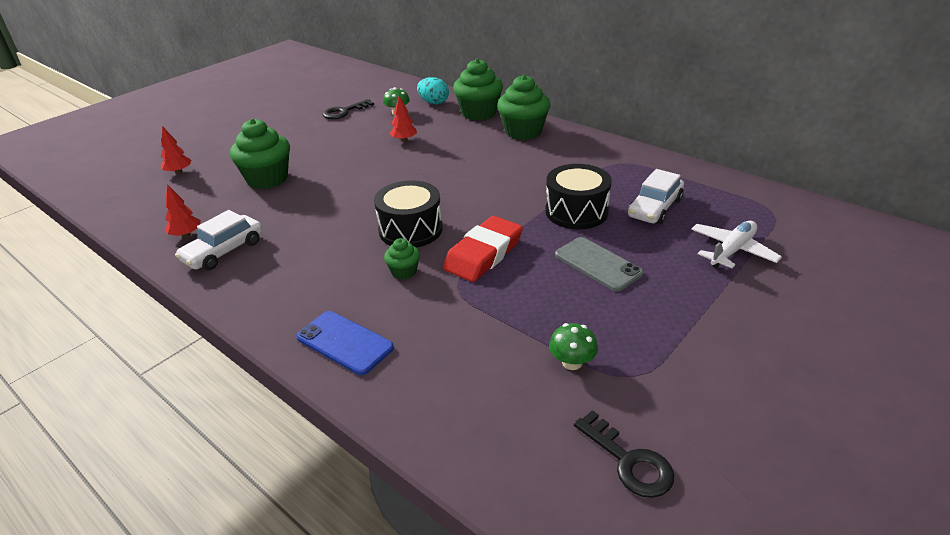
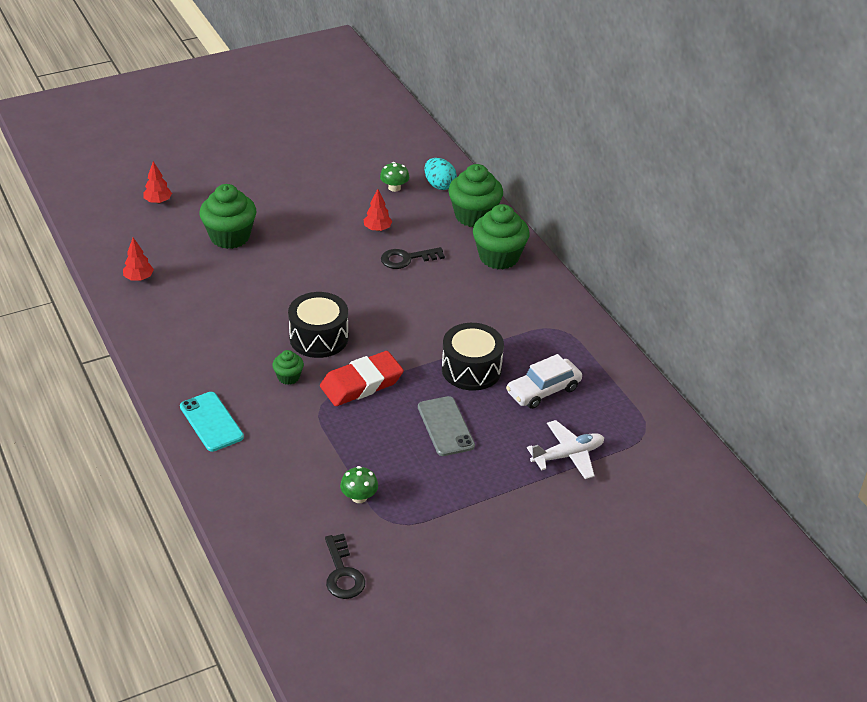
camera: 20 degrees right, 5 degrees up
white car [175,210,263,270] -> none
blue phone [296,311,394,375] -> turquoise phone [180,392,244,452]
black key [322,99,374,119] -> black key moved to [381,247,445,269]

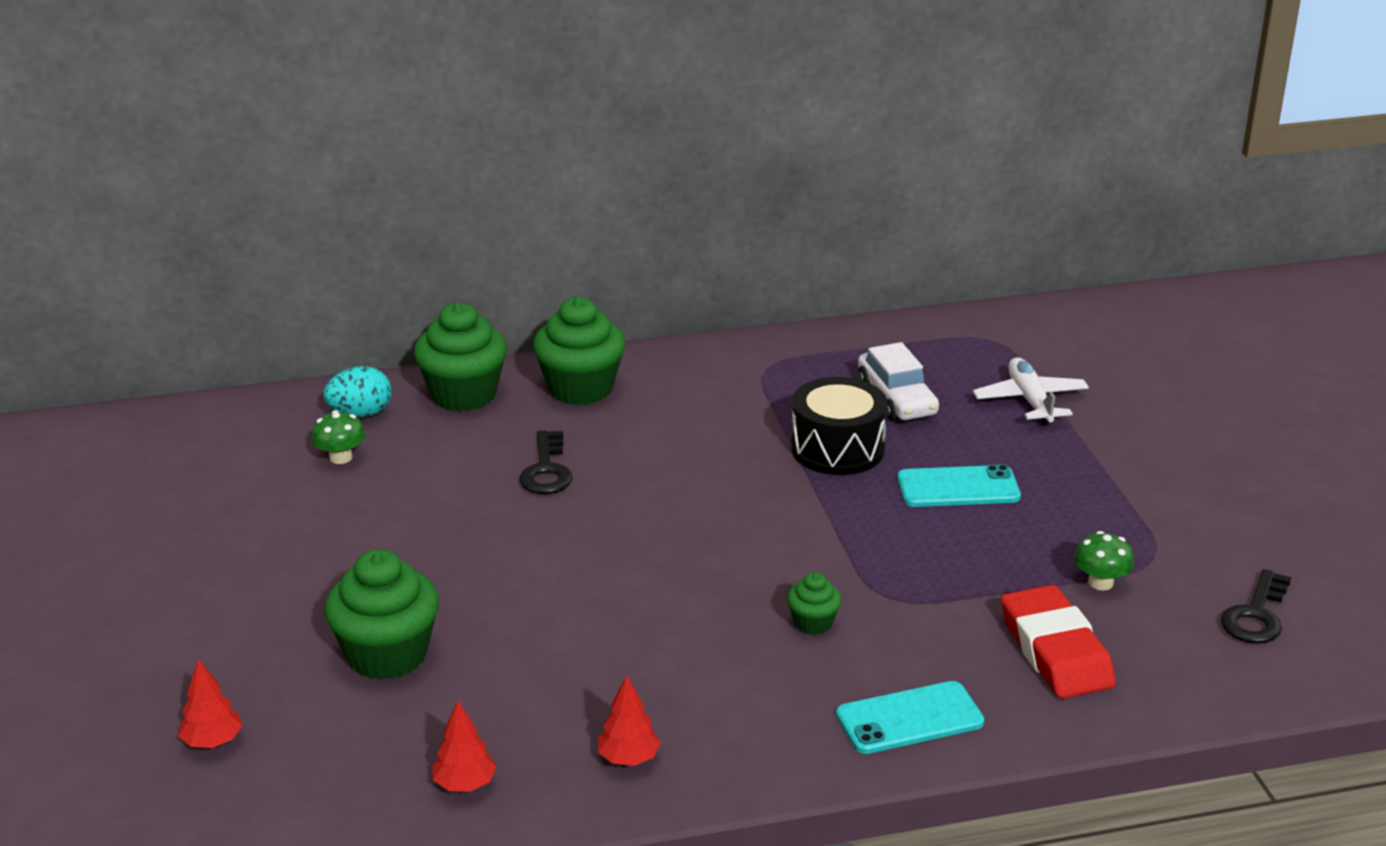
camera: 75 degrees left, 10 degrees down
black drum [288,292,349,358] -> none
red eraser [320,351,404,406] -> red eraser moved to [1001,585,1116,699]
black key [325,534,365,599] -> black key turned 120 degrees clockwise [1221,569,1291,644]
red tree [363,189,393,231] -> red tree moved to [598,675,661,766]
grey phone [418,396,475,456] -> turquoise phone [897,465,1021,507]

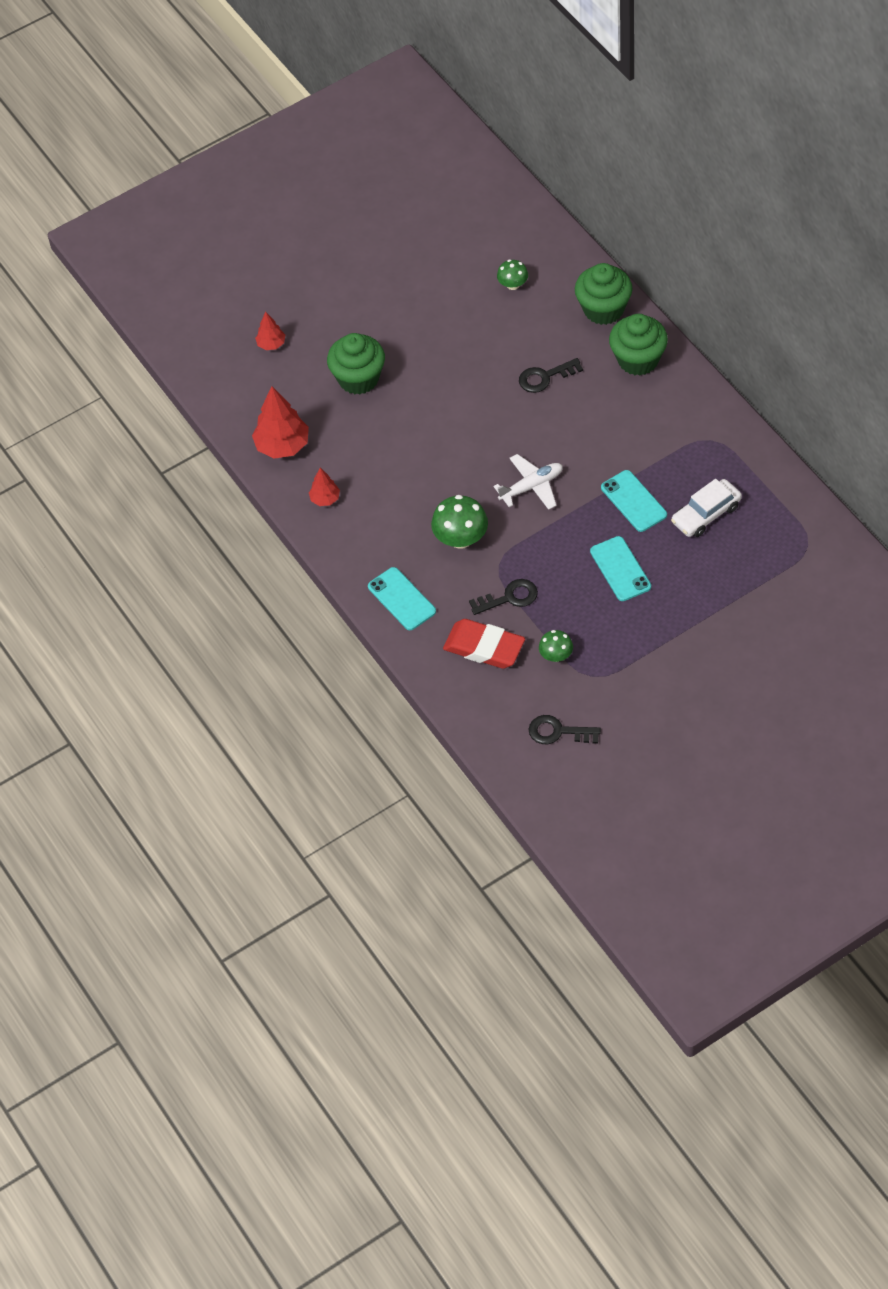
camera: 75 degrees right, 25 degrees up
turquoise egg [323,366,392,417] -> none
red tree [432,701,497,792] -> red tree [252,386,309,459], size x1.84
green cupcake [787,572,842,635] -> green mushroom [431,495,488,549]
black drum [791,377,888,475] -> turquoise phone [601,470,667,532]
white plane [973,357,1089,426] -> white plane moved to [493,454,563,510]
red eraser [1001,585,1116,699] -> red eraser turned 60 degrees clockwise [443,619,525,669]
none -> black key [469,579,538,615]

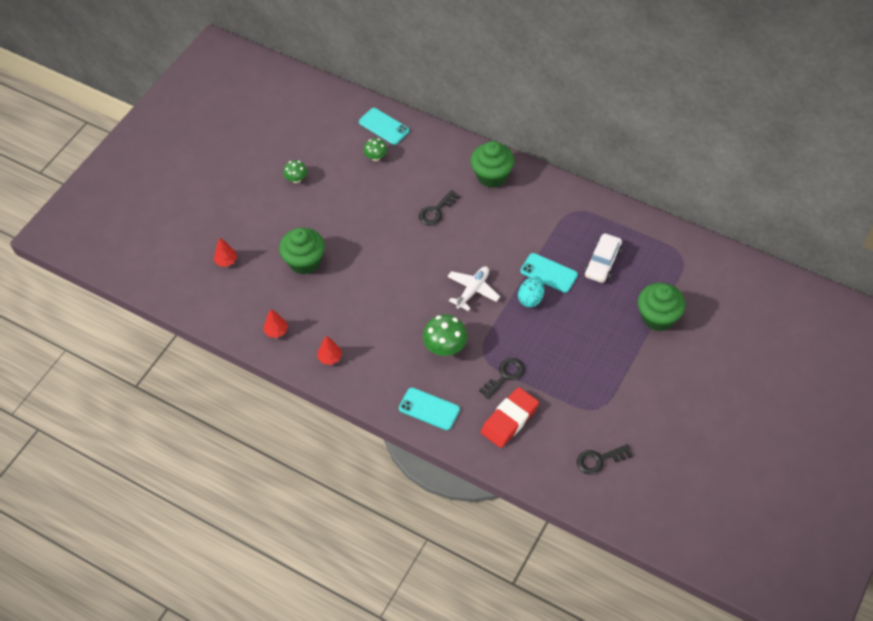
camera: 30 degrees left, 0 degrees up
red tree [252,386,309,459] -> red tree [264,309,288,338], size x0.54
red eraser [443,619,525,669] -> red eraser turned 45 degrees counterclockwise [481,387,539,448]
green mushroom [539,630,573,662] -> green mushroom moved to [283,160,307,183]
green cupcake [575,263,633,325] -> green cupcake moved to [638,283,685,331]
turquoise phone [590,536,651,601] -> turquoise phone moved to [359,108,410,145]
none -> turquoise egg [518,276,544,308]

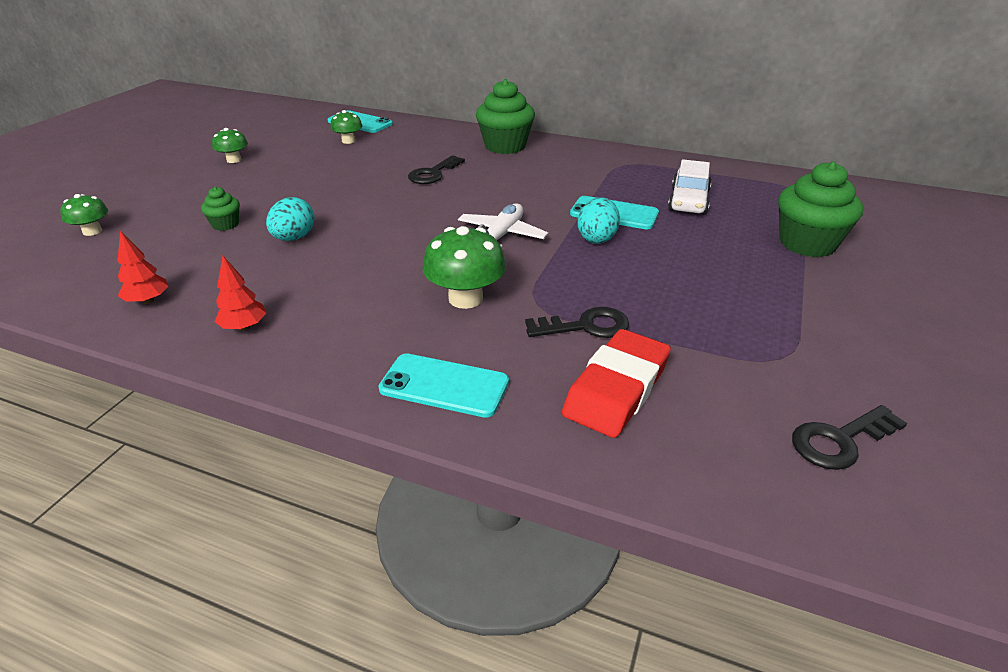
camera: 10 degrees left, 20 degrees down
red tree [214,238,237,267] -> green mushroom [60,194,108,236]
green cupcake [279,228,325,275] -> green cupcake [201,187,240,231], size x0.50
black key [479,358,525,399] -> black key turned 45 degrees clockwise [525,307,629,338]
none -> turquoise egg [266,197,315,241]

